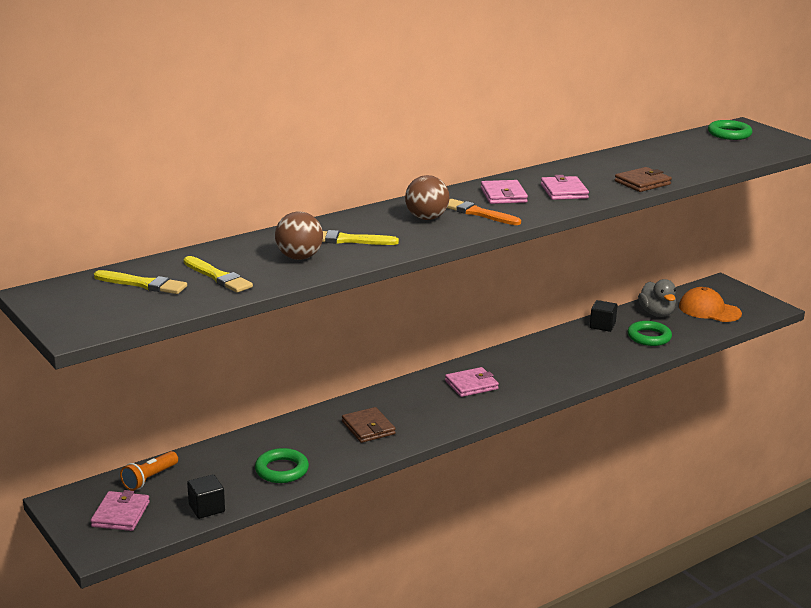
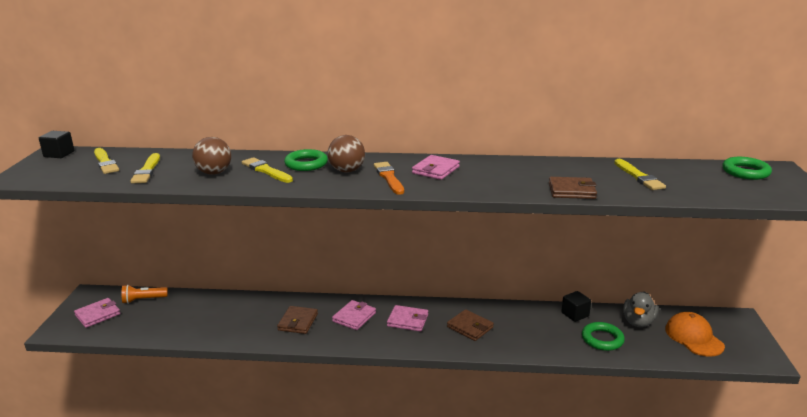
camera: 40 degrees right, 0 degrees up
black cube [187,474,225,519] -> black cube moved to [39,131,74,158]
green ring [255,448,309,483] -> green ring moved to [284,149,328,171]
pink wallet [541,175,589,200] -> pink wallet moved to [332,300,376,330]
none -> brown wallet [447,309,494,341]
none -> yellow brush [614,159,666,190]

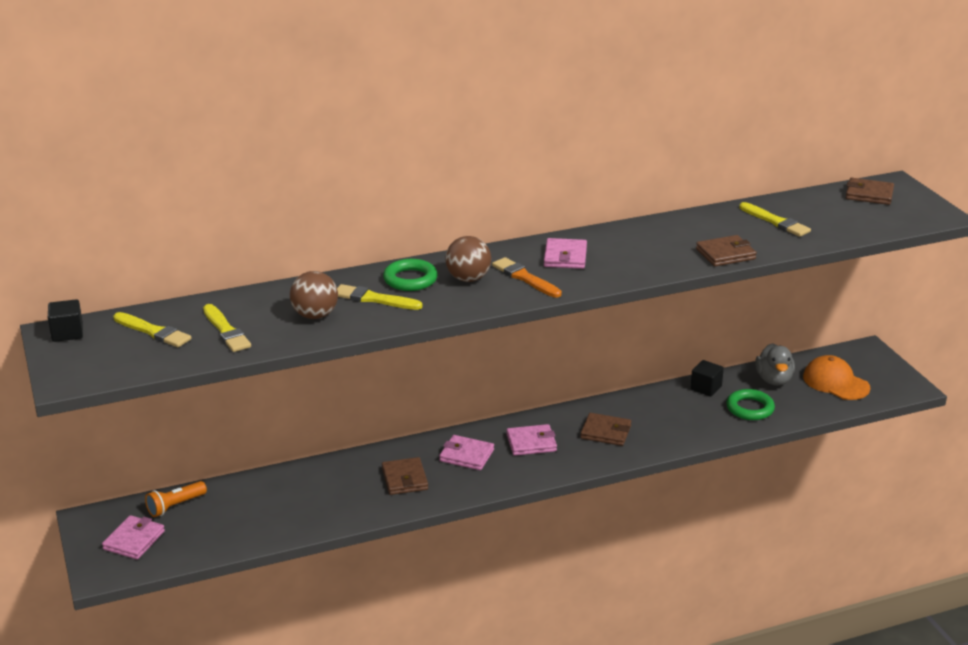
camera: 25 degrees left, 5 degrees up
pink wallet [332,300,376,330] -> pink wallet turned 75 degrees counterclockwise [439,435,494,470]
green ring [723,157,772,180] -> brown wallet [846,178,894,205]

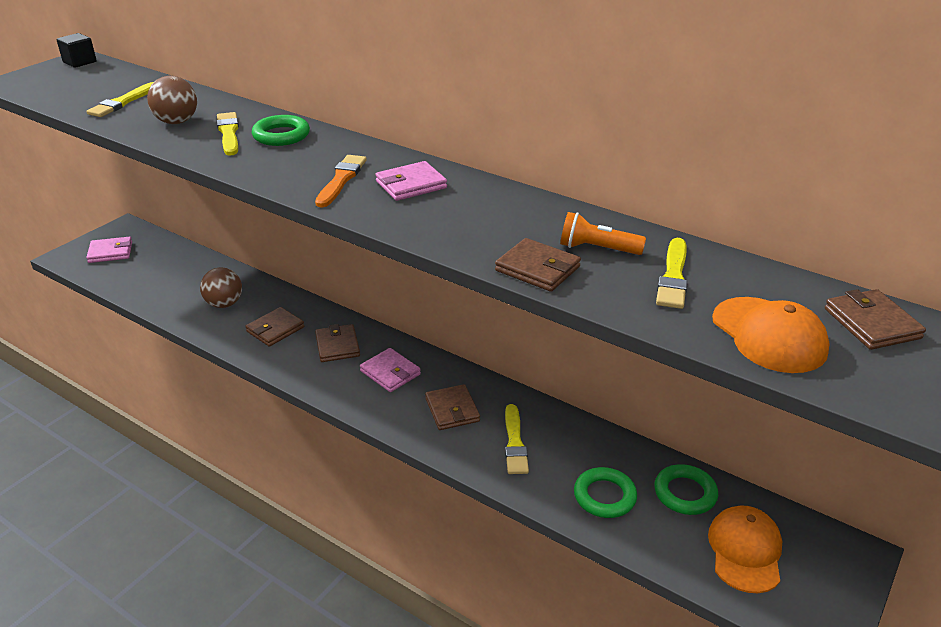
camera: 55 degrees right, 5 degrees up
yellow brush [113,312,192,347] -> yellow brush moved to [505,404,529,474]
orange flashlight [145,481,207,517] -> orange flashlight moved to [560,212,646,255]
pink wallet [439,435,494,470] -> brown wallet [315,324,360,362]
brown ball [445,236,491,282] -> brown ball moved to [200,267,242,308]
black cube [690,360,724,397] -> none
grey duck [755,343,795,386] -> green ring [654,464,718,515]
none -> orange cap [712,297,830,373]

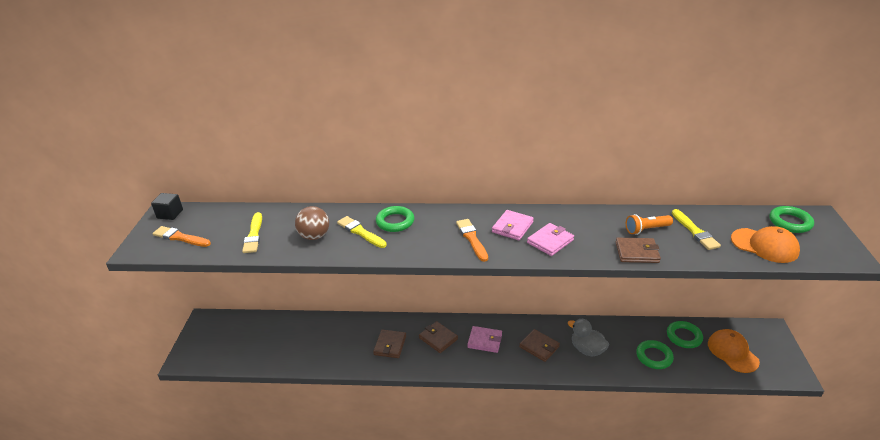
camera: 30 degrees left, 0 degrees up
pink wallet [86,236,132,263] -> pink wallet moved to [527,223,574,256]
brown ball [200,267,242,308] -> none
yellow brush [505,404,529,474] -> grey duck [568,319,609,356]
brown wallet [825,289,926,350] -> green ring [769,206,814,233]
none -> orange brush [153,226,211,247]

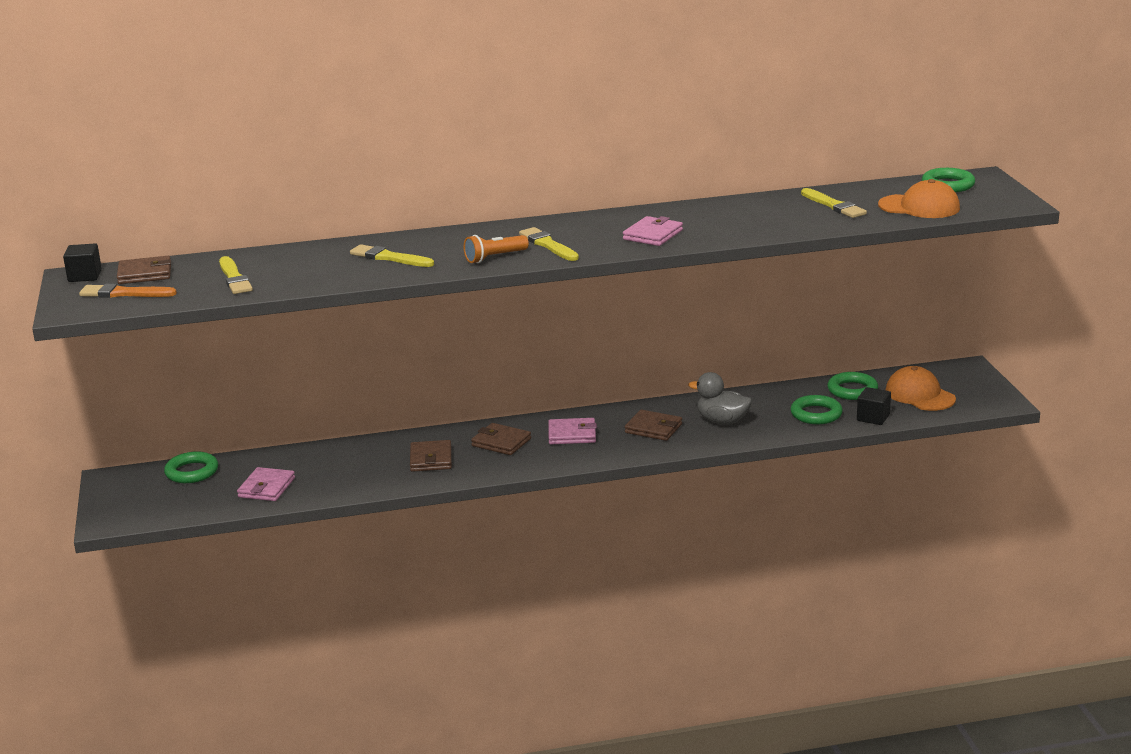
camera: 15 degrees left, 10 degrees down
brown ball [295,206,329,240] -> none
green ring [376,206,414,232] -> green ring moved to [164,451,218,483]
orange brush [456,219,488,262] -> yellow brush [519,227,579,261]
pink wallet [492,210,534,240] -> pink wallet moved to [237,467,295,501]
brown wallet [616,238,661,263] -> brown wallet moved to [117,256,171,284]
orange flashlight [626,214,673,235] -> orange flashlight moved to [464,235,529,263]
none -> black cube [857,387,891,425]

